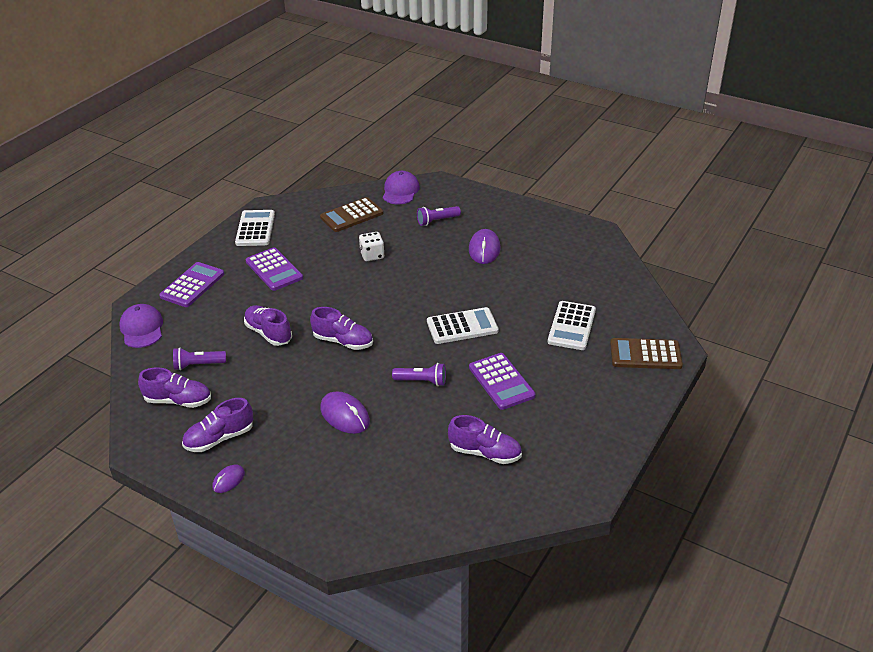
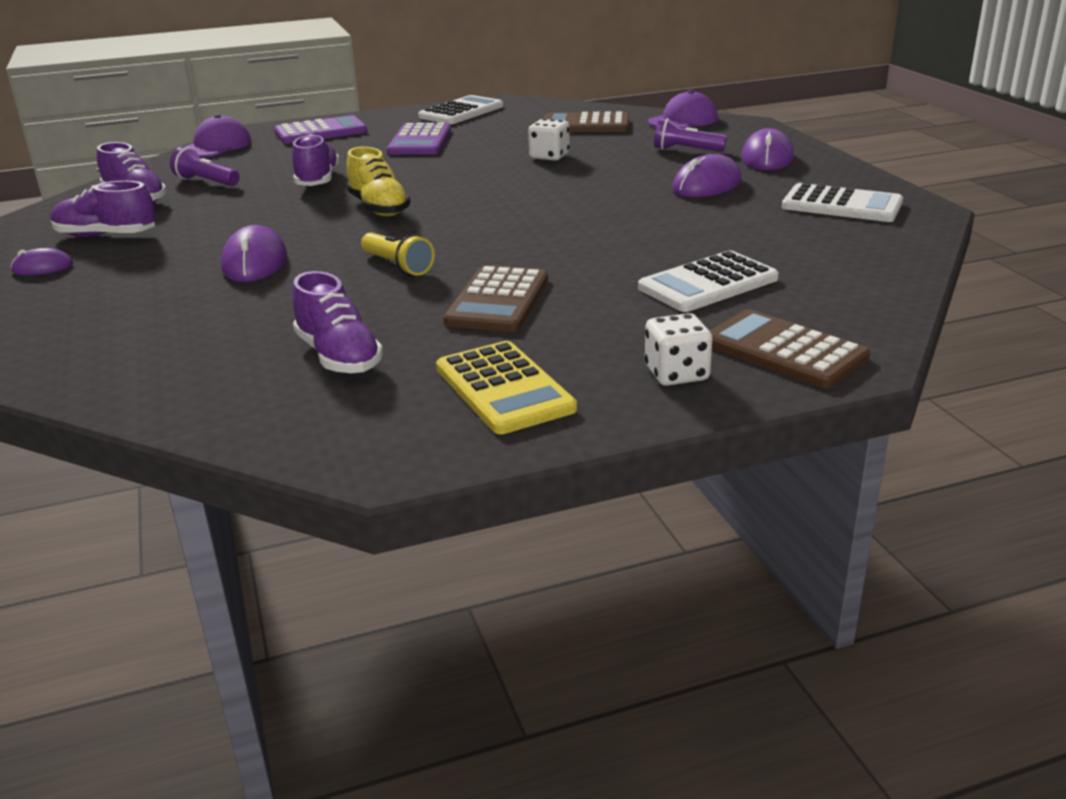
camera: 40 degrees right, 10 degrees down
purple shoe [310,307,373,350] -> yellow shoe [347,147,411,216]
purple flashlight [392,363,446,386] -> yellow flashlight [361,233,435,276]
white calculator [427,307,499,344] -> white calculator moved to [782,183,903,222]
purple calculator [469,353,536,410] -> brown calculator [444,265,548,332]
none -> yellow calculator [436,341,577,434]
none -> white dice [645,313,712,386]
none -> purple mouse [741,128,794,170]

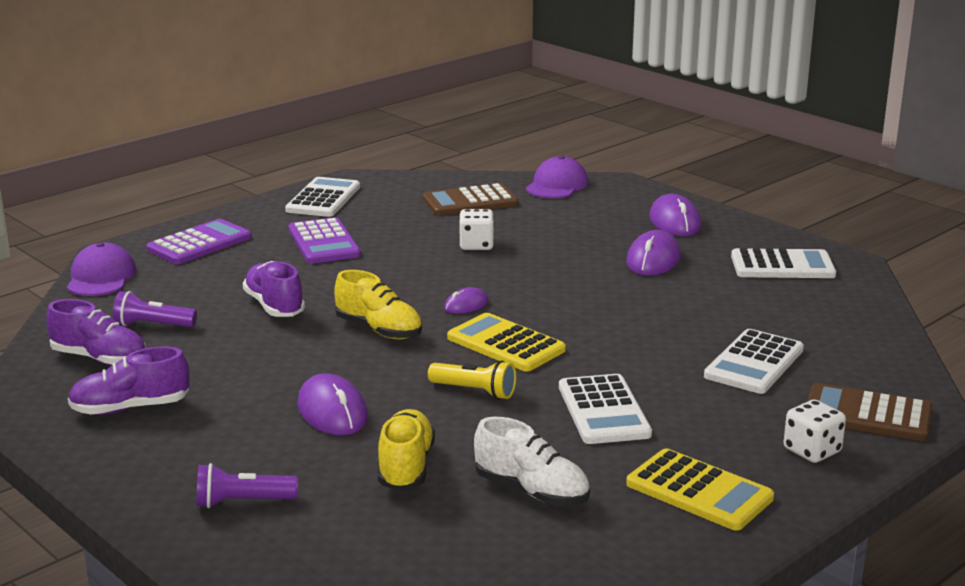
camera: 25 degrees left, 5 degrees down
purple mouse [11,248,73,275] -> purple mouse moved to [444,287,489,314]
purple shoe [292,271,383,374] -> white shoe [474,417,590,506]
brown calculator [444,265,548,332] -> white calculator [559,374,652,444]
purple flashlight [654,118,727,152] -> purple flashlight moved to [197,463,298,508]
none -> yellow shoe [378,409,435,491]
none -> yellow calculator [447,313,566,371]

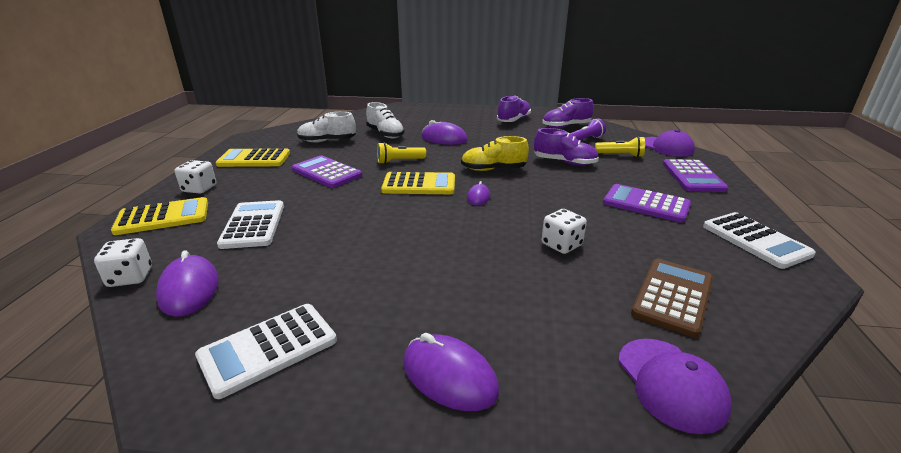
camera: 140 degrees right, 5 degrees up
purple flashlight [197,463,298,508] -> none
yellow shoe [378,409,435,491] -> white shoe [366,102,404,138]
white calculator [559,374,652,444] -> purple calculator [292,155,362,188]
purple mouse [626,230,680,276] -> purple mouse moved to [156,250,219,317]
brown calculator [807,383,933,441] -> yellow calculator [111,197,208,235]
none -> white dice [94,238,152,287]
none -> yellow flashlight [595,136,645,158]

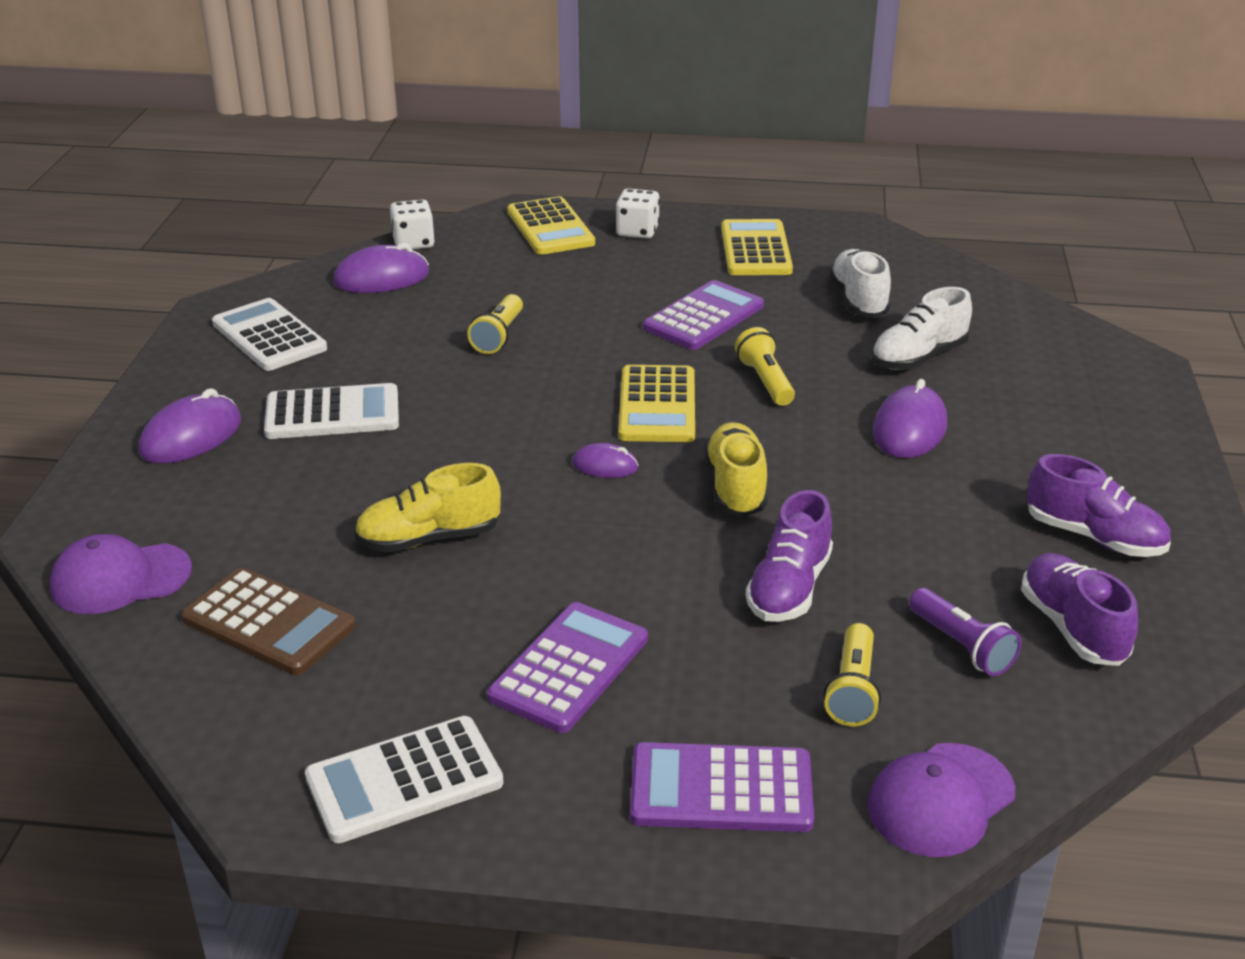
camera: 90 degrees right, 5 degrees up
white calculator [217,200,284,249] -> white calculator moved to [264,383,399,439]
white dice [542,209,587,254] -> yellow shoe [354,463,501,553]
none -> yellow flashlight [467,294,523,354]

